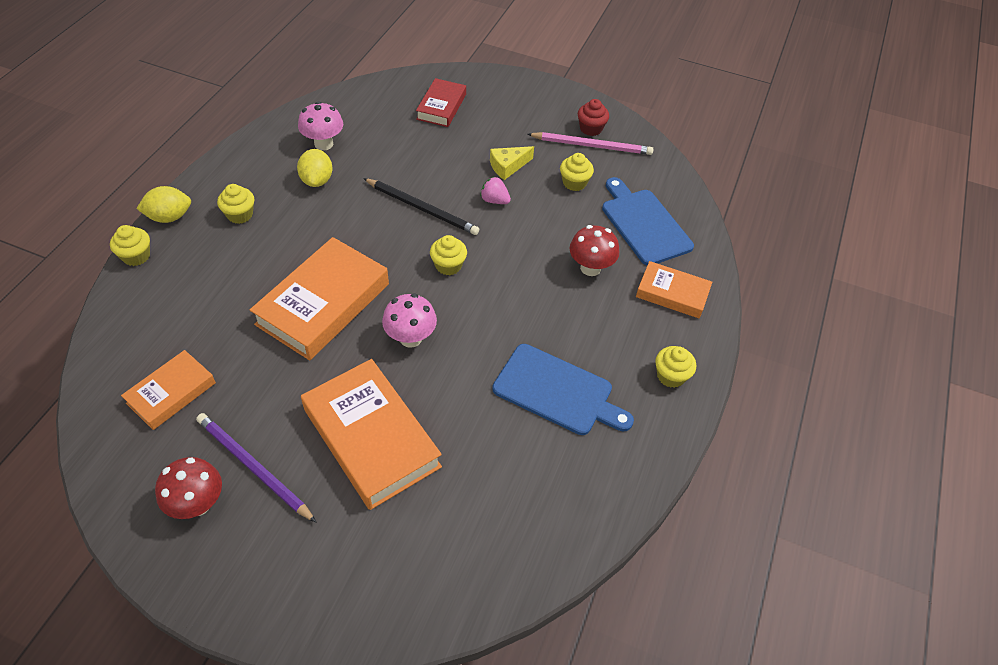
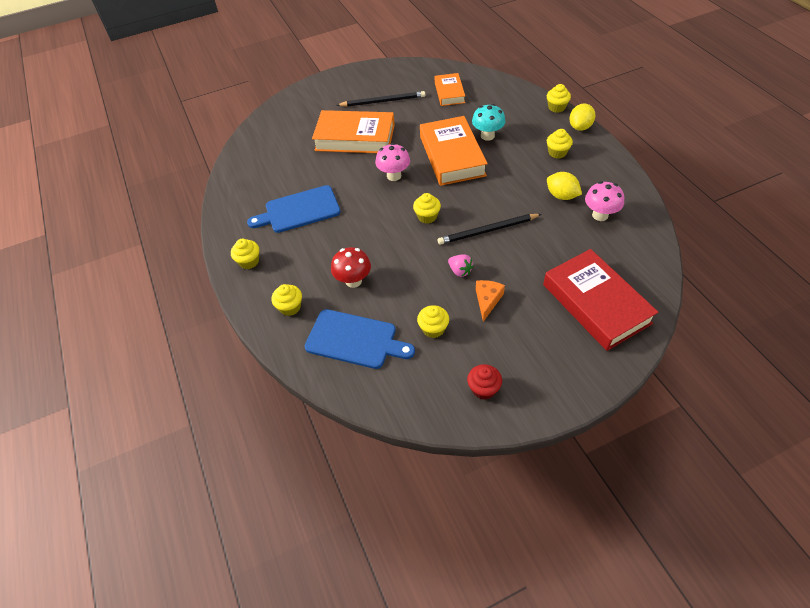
camera: 140 degrees right, 0 degrees up
red mushroom [155,457,222,519] -> none
purple pencil [196,413,316,522] -> black pencil [337,91,425,107]
red book [416,78,466,127] -> red book [543,249,659,351], size x1.75
pink strawberry [480,177,511,204] -> pink strawberry turned 60 degrees clockwise [448,254,473,277]
yellow cheese [490,146,534,180] -> orange cheese [476,280,505,322]
pink pencil [527,132,654,155] -> none
orange book [636,261,712,318] -> yellow cupcake [271,284,302,316]
none -> turquoise mushroom [472,104,505,141]

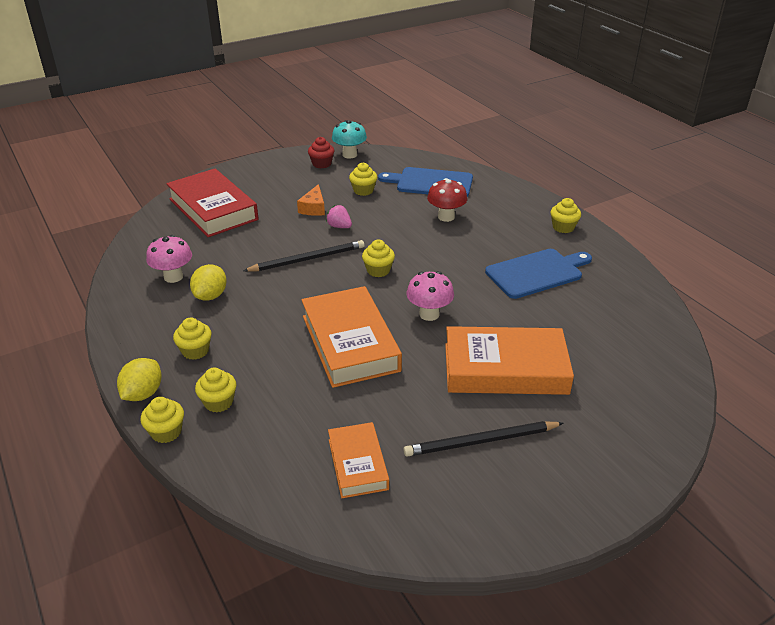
camera: 170 degrees right, 15 degrees down
yellow cupcake [271,284,302,316] -> yellow cupcake moved to [195,368,236,413]
turquoise mushroom [472,104,505,141] -> turquoise mushroom moved to [332,120,367,158]
yellow lemon [547,172,582,200] -> yellow lemon turned 75 degrees clockwise [190,264,227,301]

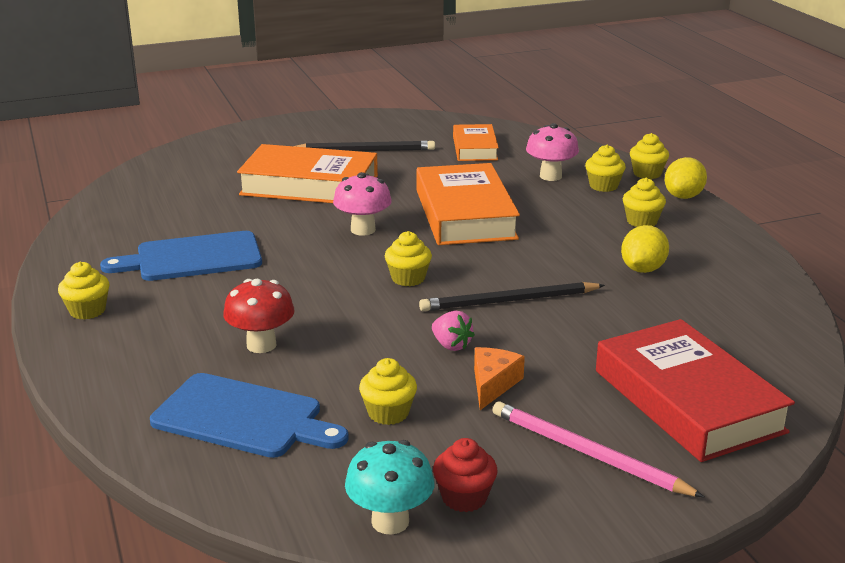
camera: 170 degrees left, 10 degrees down
pink mushroom [146,235,192,283] -> pink mushroom moved to [526,123,579,181]
none -> pink pencil [493,401,704,497]

